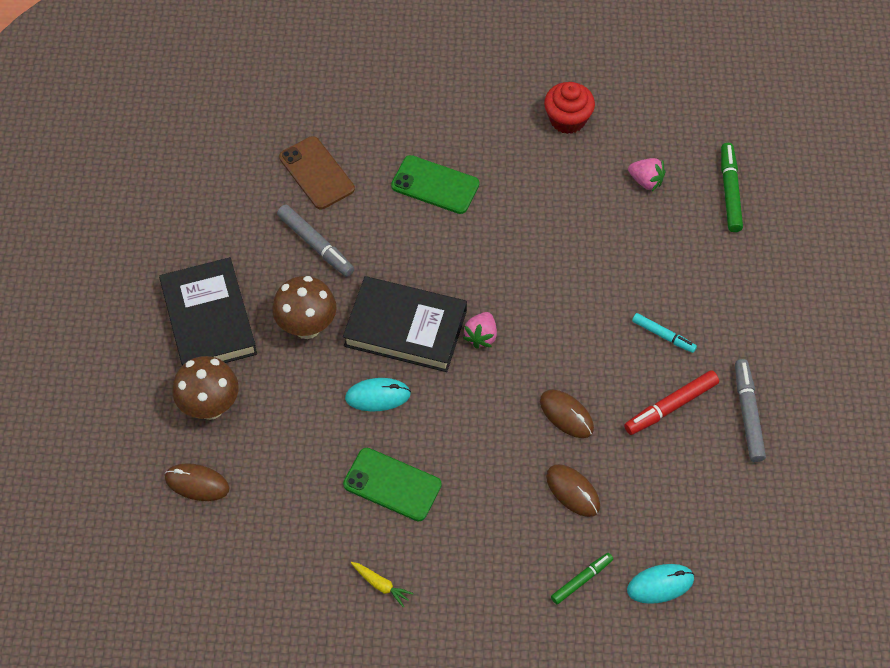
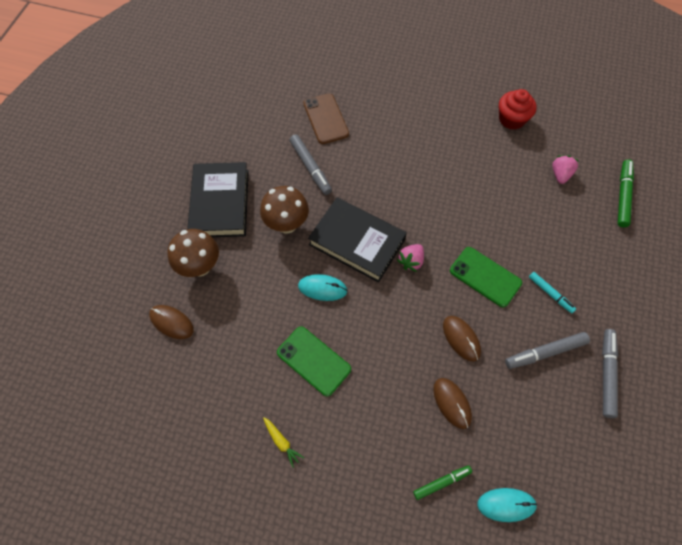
camera: 15 degrees right, 5 degrees up
green phone [391,155,479,214] -> green phone moved to [450,247,522,307]
red marker [624,370,719,435] -> grey marker [505,332,590,369]
pink strawberry [628,158,665,191] -> pink strawberry turned 120 degrees counterclockwise [552,155,579,184]

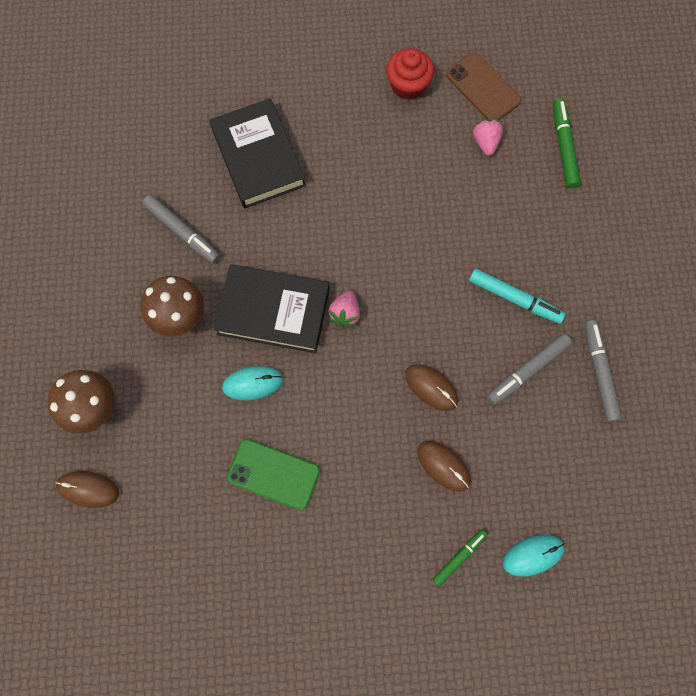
camera: 20 degrees left, 10 degrees up
black book [187,162,249,237] -> black book moved to [209,98,306,208]
yellow carrot [263,417,304,468] -> none
brown phone [303,93,349,144] -> brown phone moved to [446,52,521,120]
green phone [450,247,522,307] -> none
turquoise marker [529,272,576,313] -> turquoise marker [469,269,566,324], size x1.54

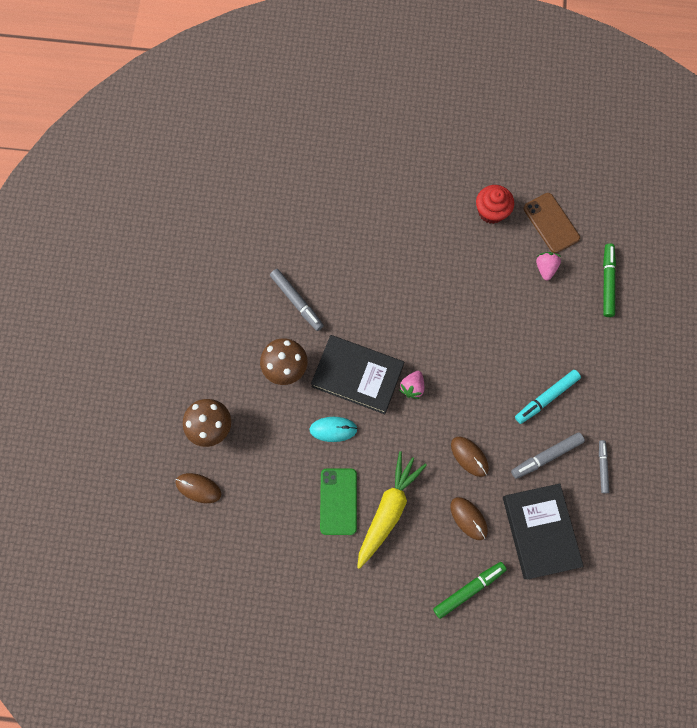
camera: 10 degrees right, 0 degrees up
black book [209,98,306,208] -> black book moved to [503,484,584,579]
green phone [227,439,320,510] -> green phone turned 60 degrees clockwise [320,468,357,535]
green marker [432,529,488,587] -> green marker [433,562,507,619], size x1.54
turquoise marker [469,269,566,324] -> turquoise marker turned 105 degrees clockwise [515,370,581,424]
turquoise mouse [503,535,565,577] -> none
grey marker [584,320,622,422] -> grey marker [599,440,609,493], size x0.65
none -> yellow carrot [357,451,427,569]

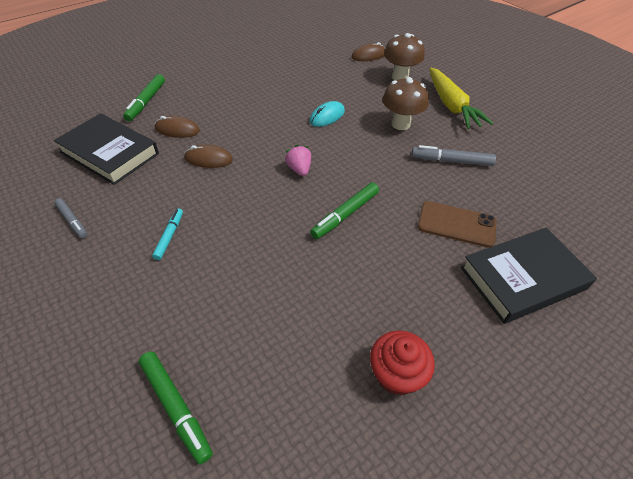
camera: 135 degrees right, 25 degrees down
black book [311,335,404,414] -> black book moved to [460,227,597,324]
green phone [320,468,357,535] -> none
yellow carrot [357,451,427,569] -> yellow carrot moved to [430,68,493,129]
grey marker [511,432,585,479] -> none
turquoise marker [515,370,581,424] -> turquoise marker [152,209,183,260], size x0.65
brown phone [523,193,580,253] -> brown phone moved to [418,201,497,248]
pink strawberry [536,252,561,280] -> none
none -> green marker [310,183,379,239]

